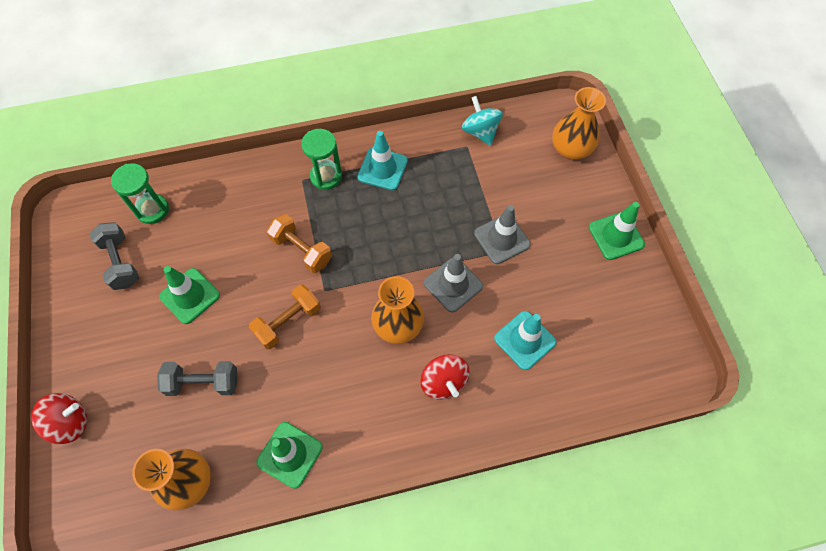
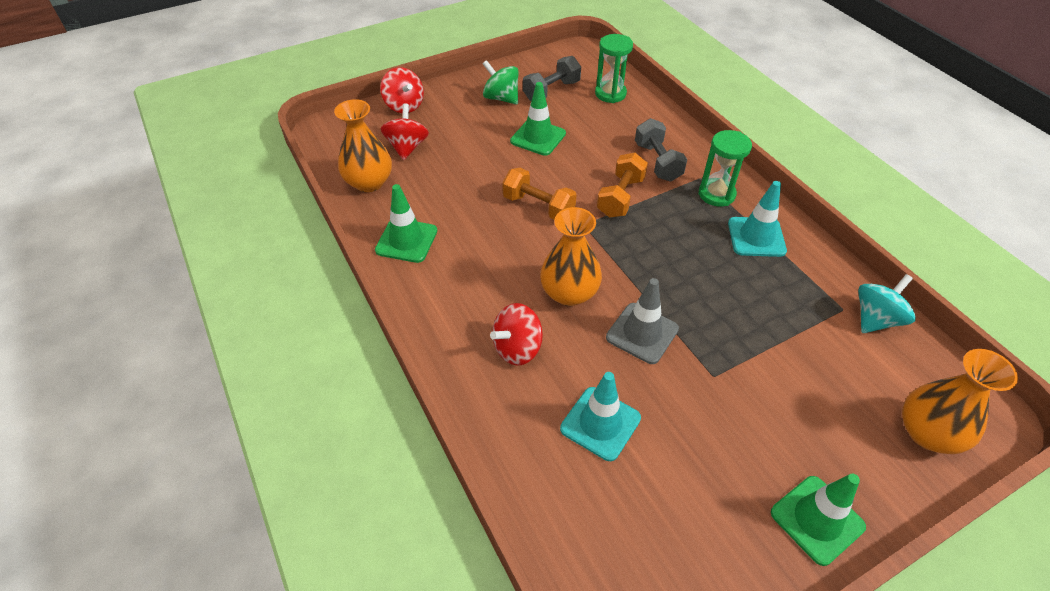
camera: 75 degrees right, 15 degrees down
grey dumbbell [157,361,238,396] -> grey dumbbell moved to [635,118,687,181]
grey traffic cone [474,205,531,264] -> none
none -> red spinning top [381,104,429,160]
none -> green spinning top [483,60,518,105]

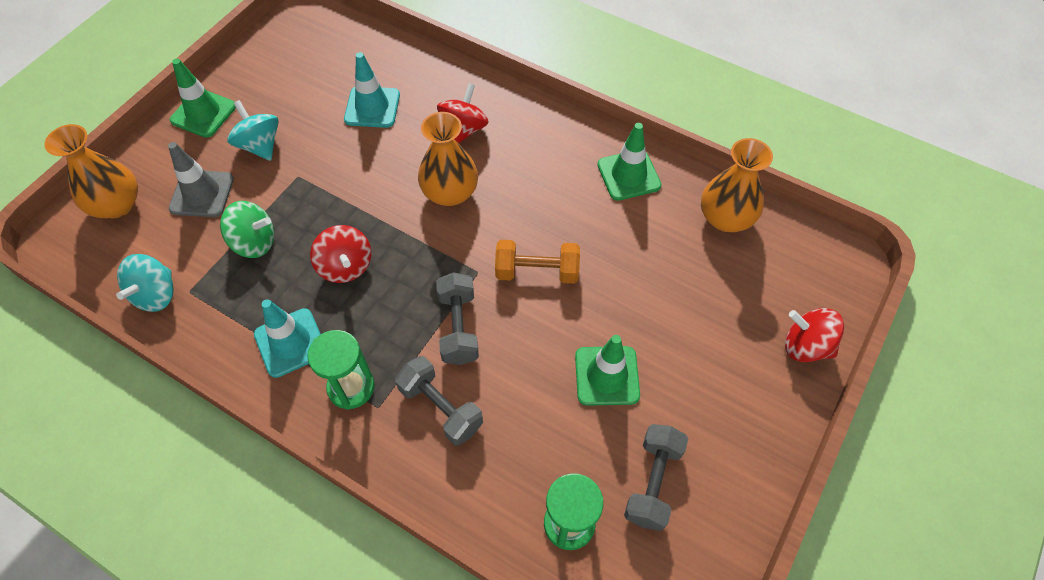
camera: 150 degrees right, 10 degrees up
red spinning top [381,104,429,160] -> red spinning top moved to [310,225,371,283]
green spinning top [483,60,518,105] -> green spinning top moved to [220,201,274,258]
orange dumbbell [597,153,648,218] -> grey dumbbell [436,272,479,365]
grey traffic cone [606,278,679,364] -> grey traffic cone moved to [168,142,234,217]
none -> turquoise spinning top [227,100,279,161]

